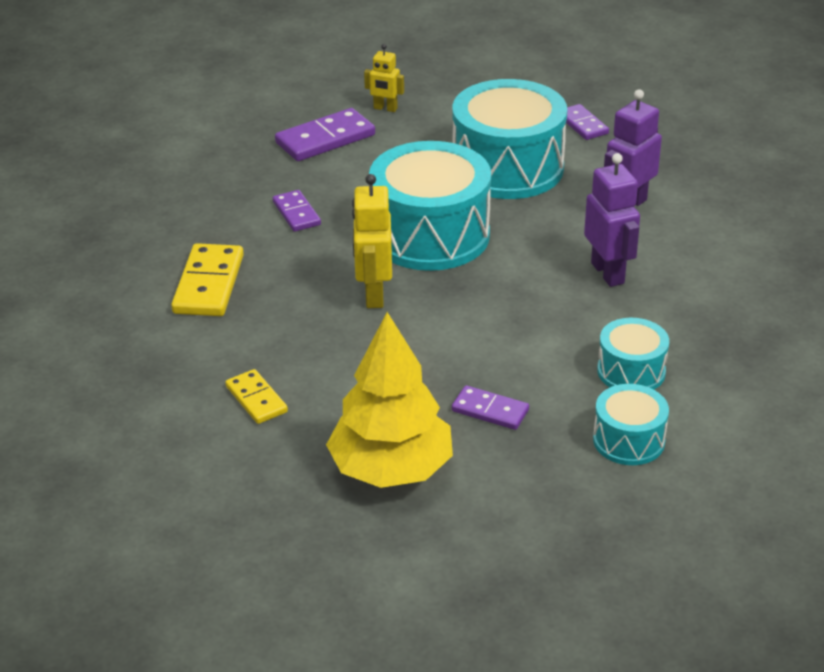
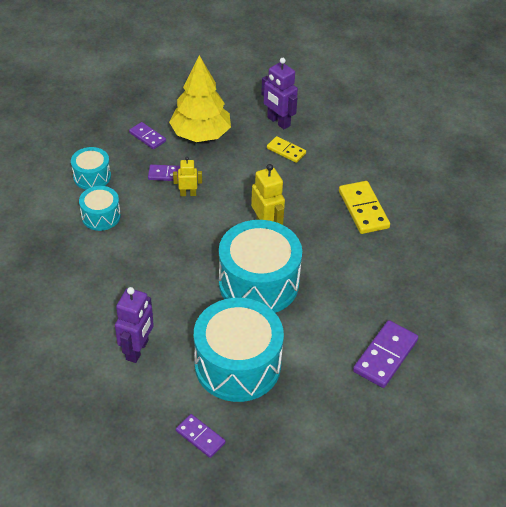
camera: 155 degrees right, 10 degrees up
purple domino [273,190,321,232] -> purple domino moved to [129,122,166,149]
yellow robot [364,44,404,112] -> yellow robot moved to [173,157,202,196]
purple robot [584,153,640,287] -> purple robot moved to [261,58,298,129]

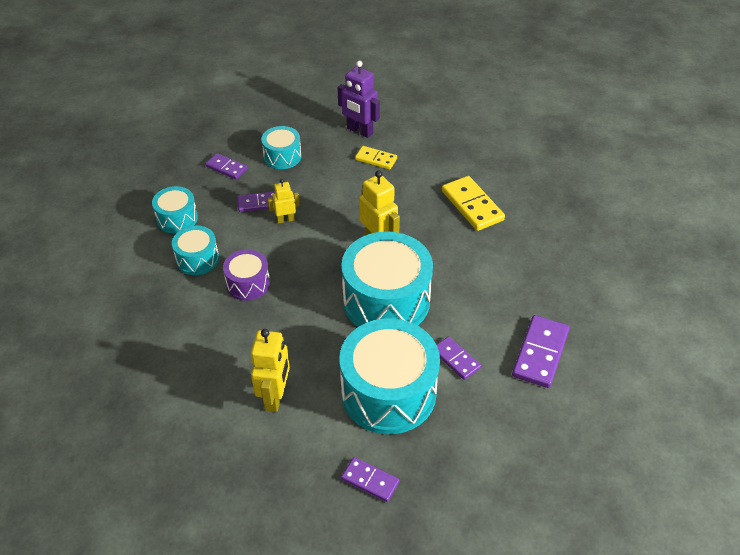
camera: 10 degrees left, 0 degrees up
purple robot [115,287,154,363] -> yellow robot [251,329,290,412]
yellow tree [169,55,231,142] -> turquoise drum [261,126,301,169]
none -> purple drum [223,249,270,301]
none -> purple domino [437,336,481,380]

